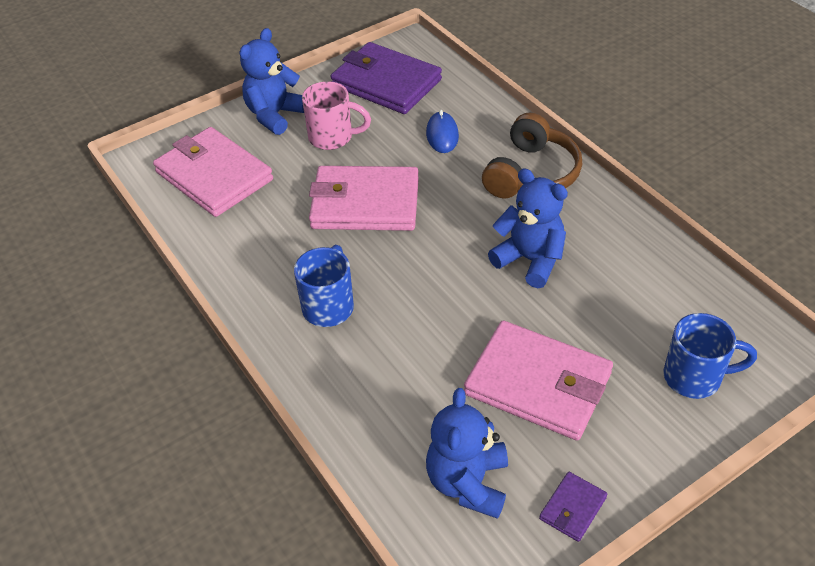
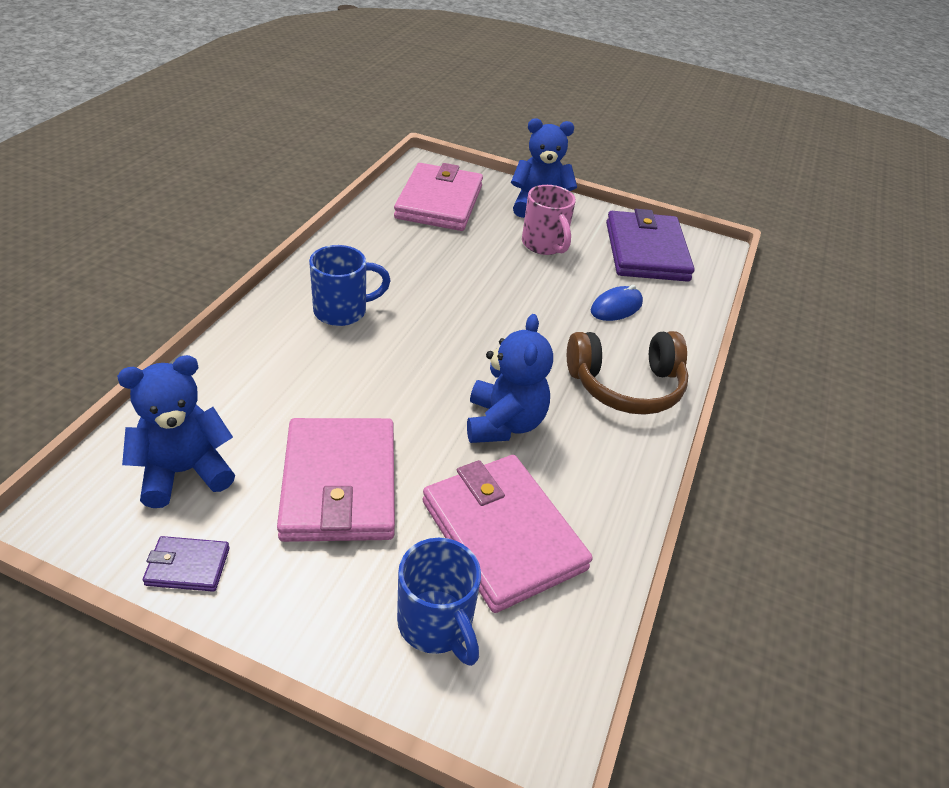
camera: 50 degrees right, 5 degrees down
pink wallet [309,166,419,231] -> pink wallet moved to [423,455,593,613]

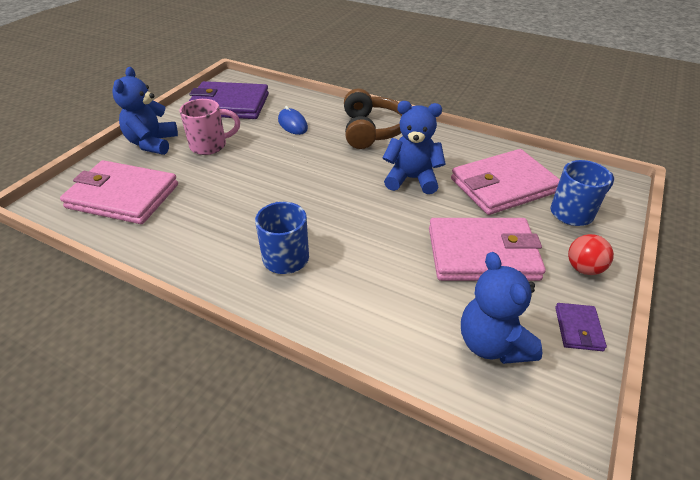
camera: 80 degrees left, 0 degrees up
none -> red ball [568,234,614,275]

